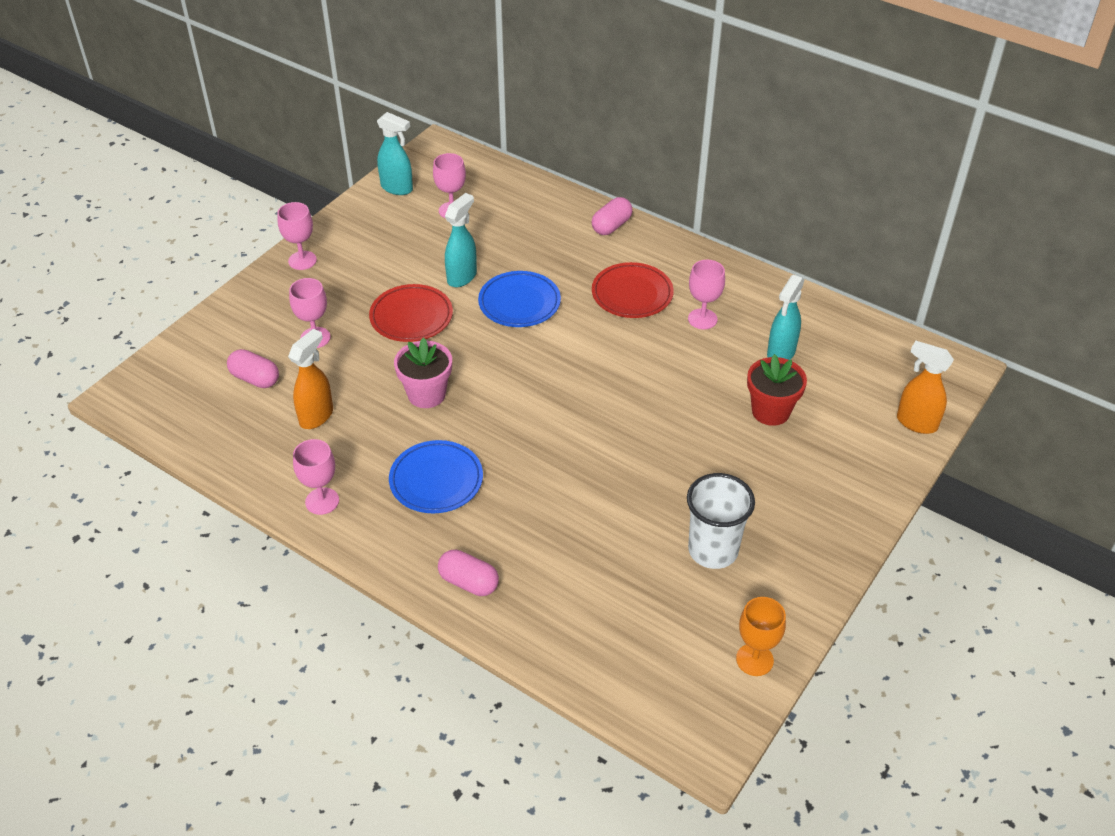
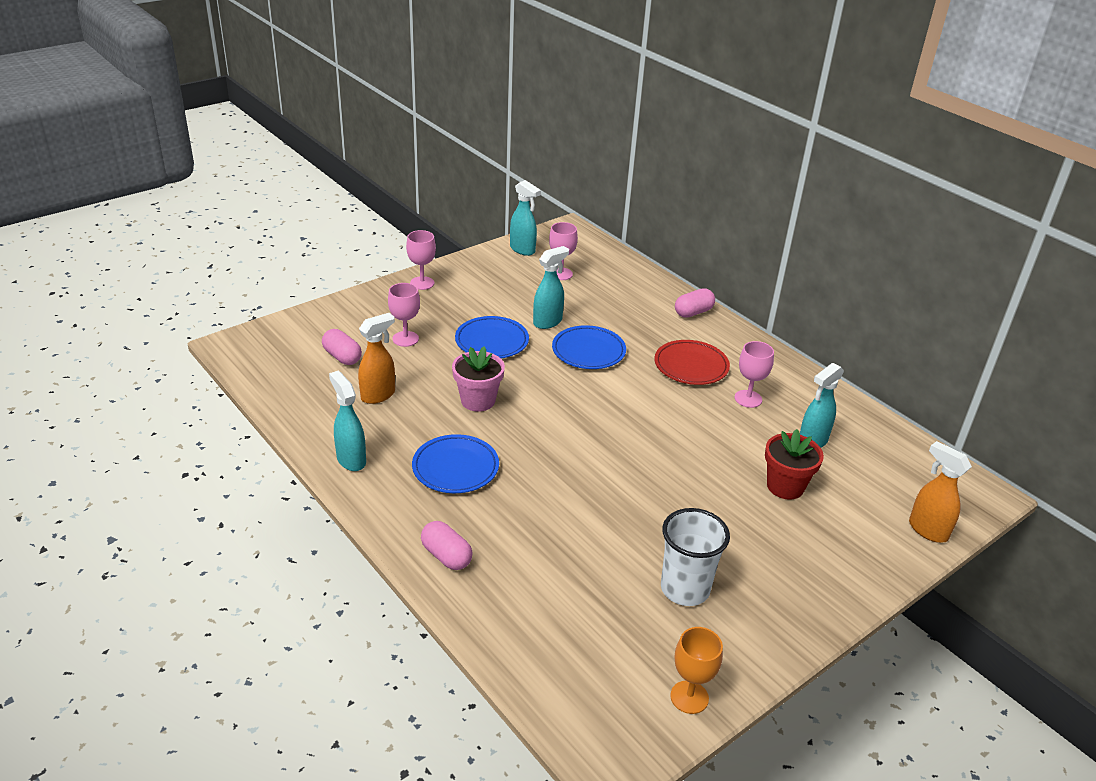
camera: 15 degrees right, 10 degrees down
pink goblet [293,439,339,515] -> turquoise spray bottle [329,371,366,471]
red plate [369,284,453,342] -> blue plate [455,316,529,358]

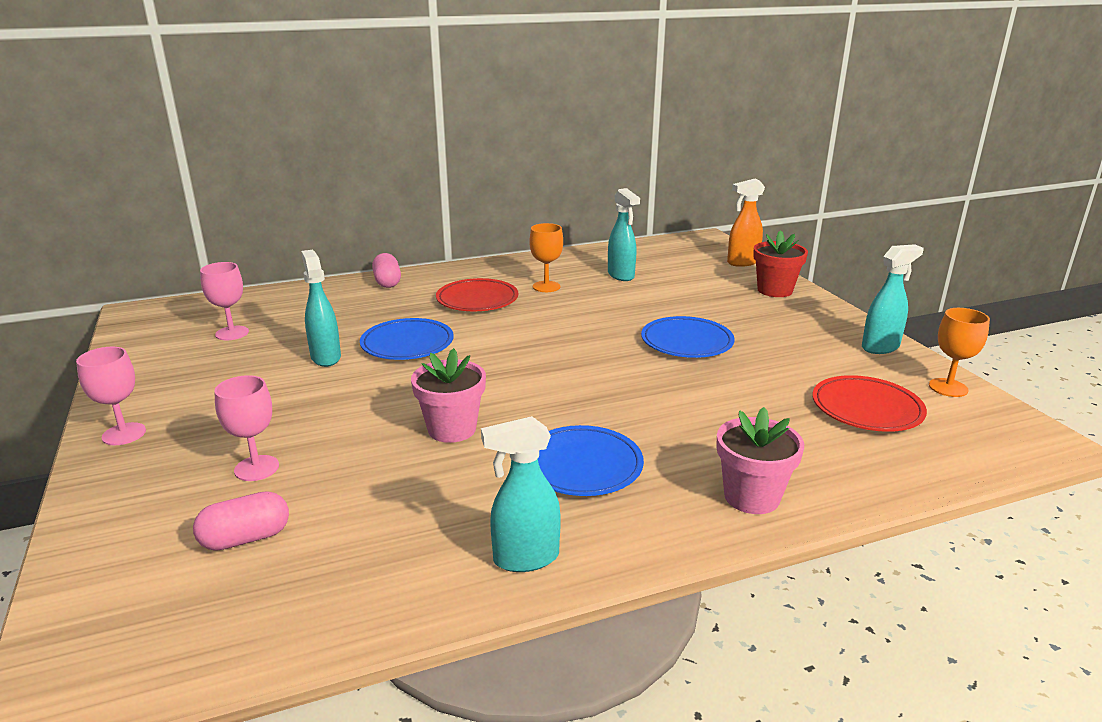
camera: 70 degrees left, 10 degrees down
orange spray bottle [358,313,395,404] -> none
pink capsule [421,521,473,570] -> pink flower pot [717,407,804,514]
blue plate [455,316,529,358] -> blue plate moved to [641,316,735,358]
turquoise spray bottle [510,180,541,256] -> turquoise spray bottle moved to [862,244,923,354]
white cup [661,508,730,606] -> none
pink goblet [735,341,774,408] -> orange goblet [529,223,563,292]
red flower pot [765,429,824,500] -> red flower pot moved to [753,230,808,297]
none -> red plate [812,375,927,432]

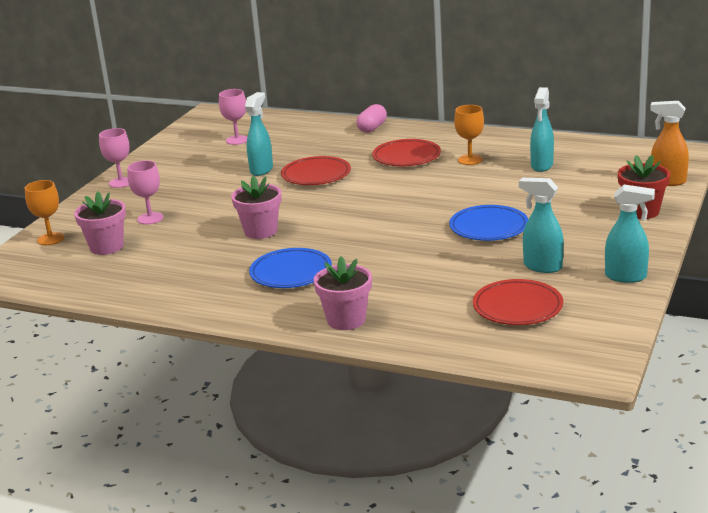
camera: 45 degrees right, 0 degrees up
pink capsule [193,491,289,551] -> pink flower pot [74,192,126,255]
blue plate [360,318,454,360] -> red plate [281,156,351,185]
turquoise spray bottle [481,416,561,572] -> turquoise spray bottle moved to [519,178,564,273]
orange goblet [929,308,990,397] -> orange goblet moved to [25,180,64,245]

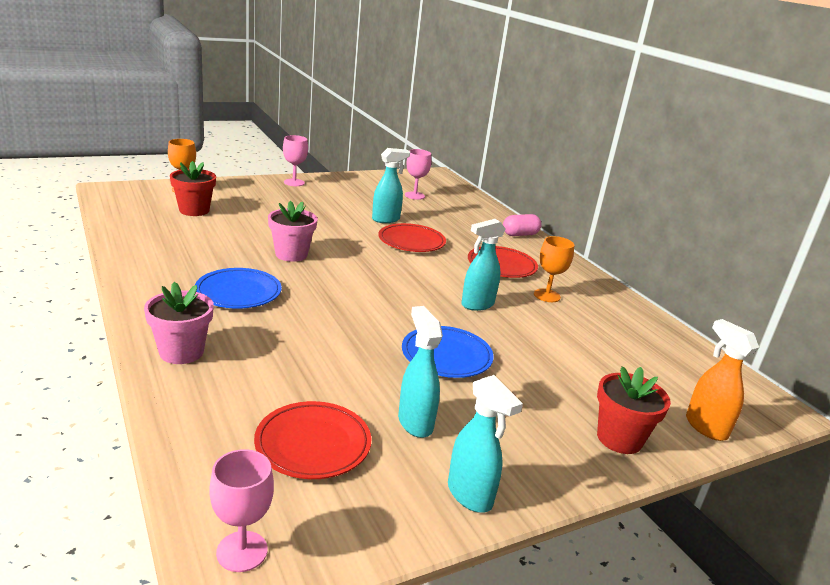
camera: 35 degrees right, 0 degrees up
pink flower pot [74,192,126,255] -> red flower pot [170,161,216,216]
pink goblet [127,160,164,225] -> pink goblet moved to [209,449,274,572]
turquoise spray bottle [530,87,554,172] -> turquoise spray bottle moved to [461,219,506,311]

